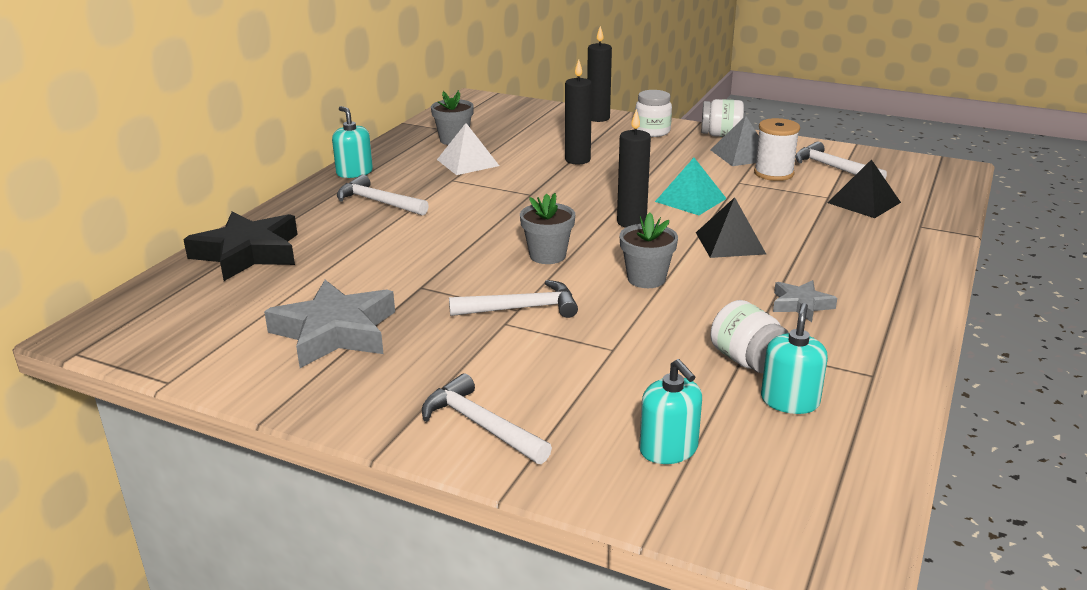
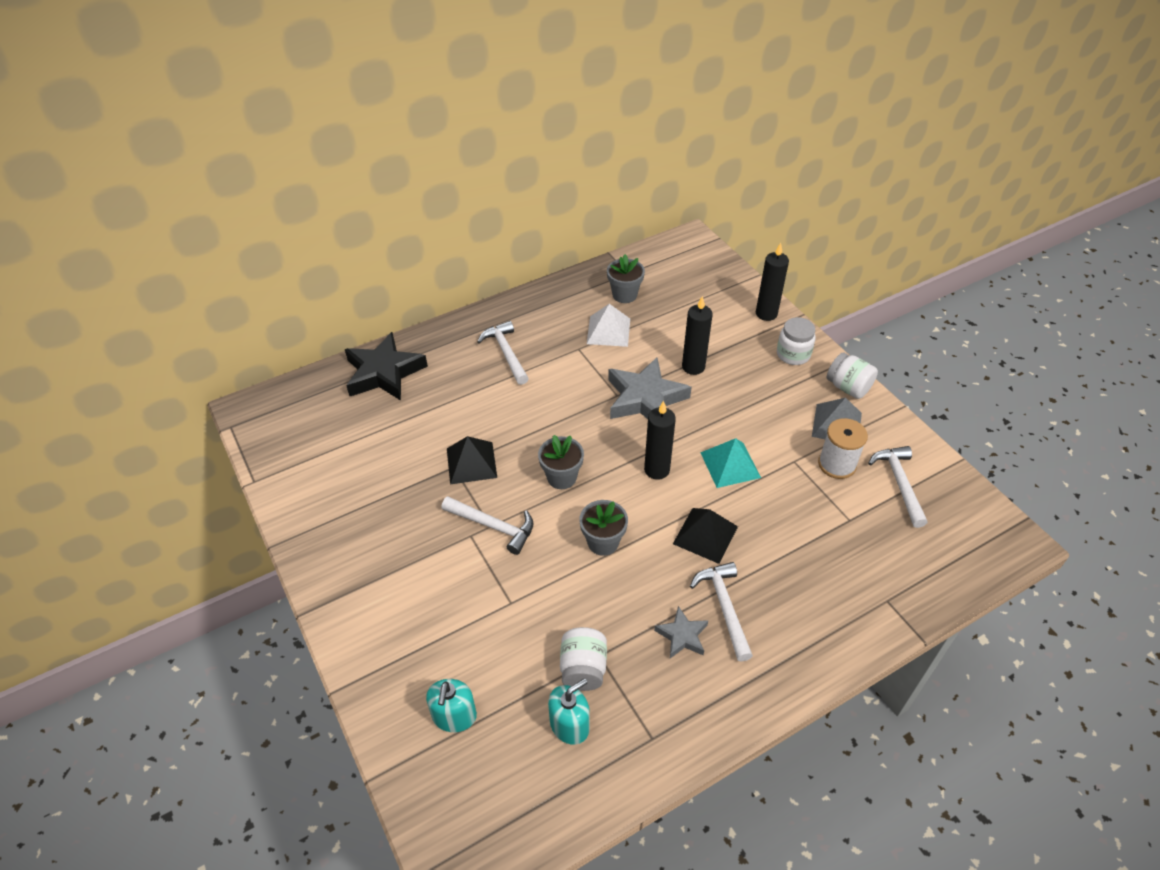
camera: 35 degrees right, 20 degrees up
grey star [264,280,395,368] -> grey star moved to [608,358,692,419]
turquoise soap dispenser [332,106,373,178] -> none
white hammer [422,373,552,464] -> white hammer moved to [690,562,753,662]
black pyramid [828,159,901,218] -> black pyramid moved to [447,436,497,485]

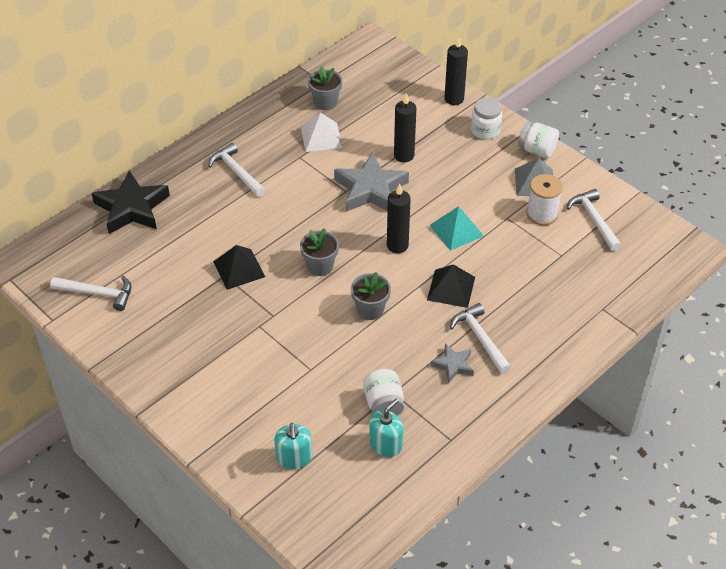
camera: 15 degrees left, 0 degrees up
white hammer [442,496,533,555] -> white hammer moved to [50,276,132,311]

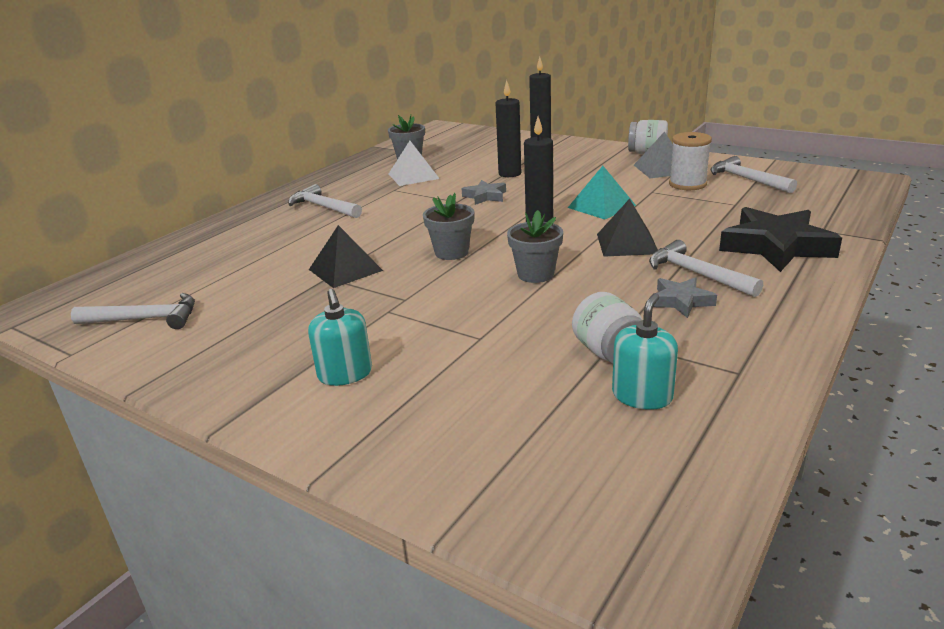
camera: 10 degrees left, 20 degrees down
black star [92,170,170,234] -> black star moved to [719,207,842,272]
turquoise soap dispenser [274,423,312,469] -> turquoise soap dispenser moved to [308,289,372,386]
grey star [334,152,409,212] -> grey star [461,180,506,205], size x0.52
white jar [471,98,502,139] -> none

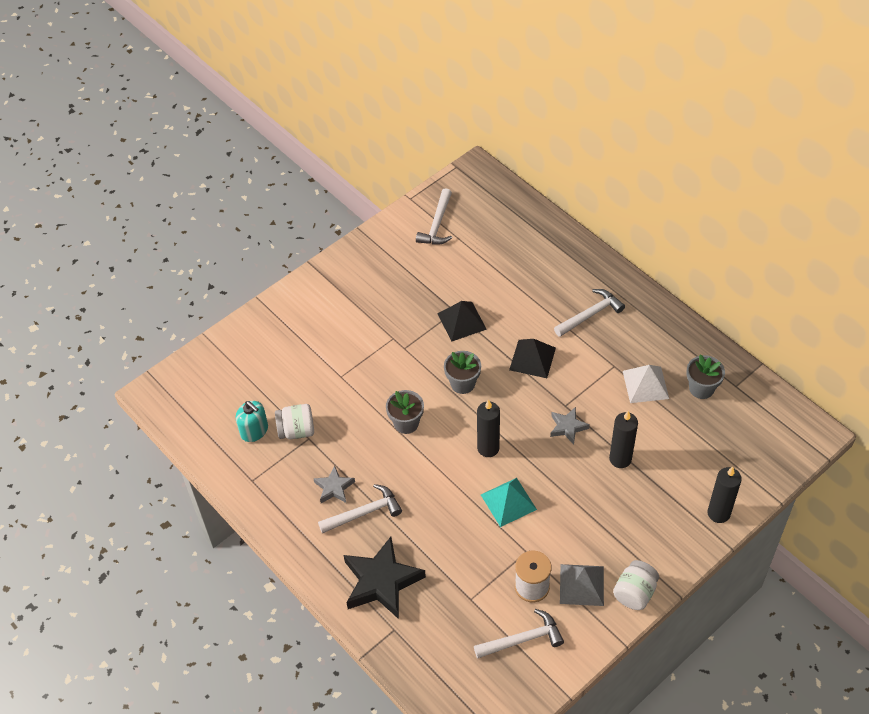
camera: 105 degrees right, 25 degrees up
turquoise soap dispenser [308,289,372,386] -> none
black pyramid [597,199,658,257] -> black pyramid moved to [509,339,556,378]

